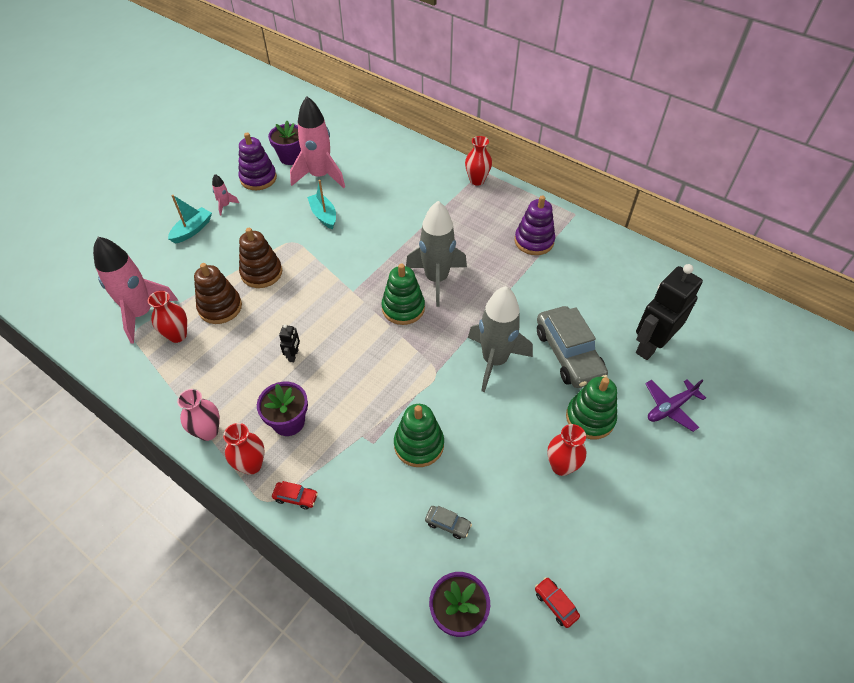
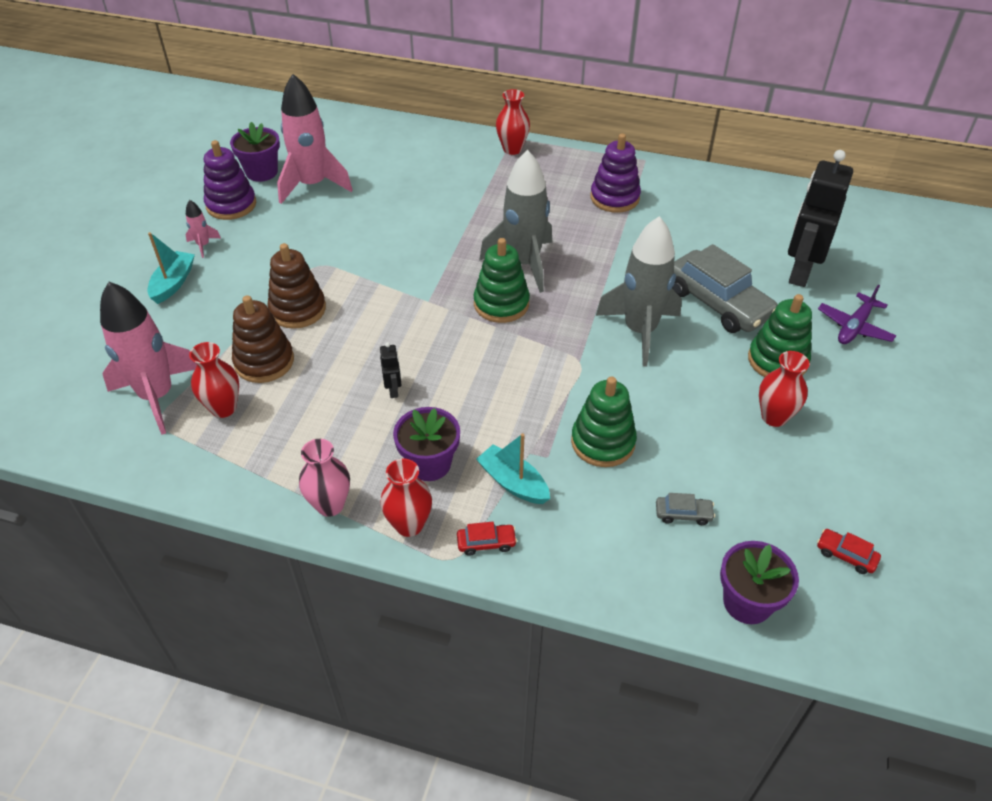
camera: 20 degrees left, 5 degrees down
turquoise boat [307,180,336,229] -> turquoise boat moved to [476,433,550,504]

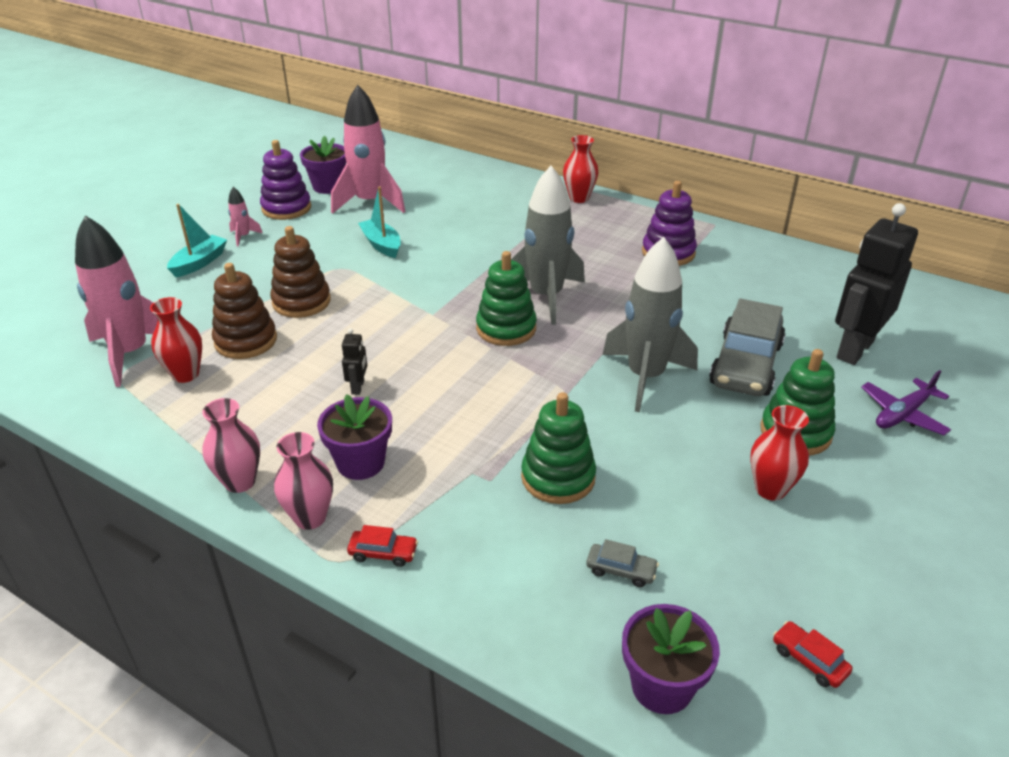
camera: 15 degrees right, 10 degrees down
red vase [380,459,432,537] -> pink vase [274,432,333,530]
turquoise boat [476,433,550,504] -> turquoise boat moved to [358,186,401,258]
grey car [672,244,778,333] -> grey car turned 45 degrees clockwise [709,299,785,396]

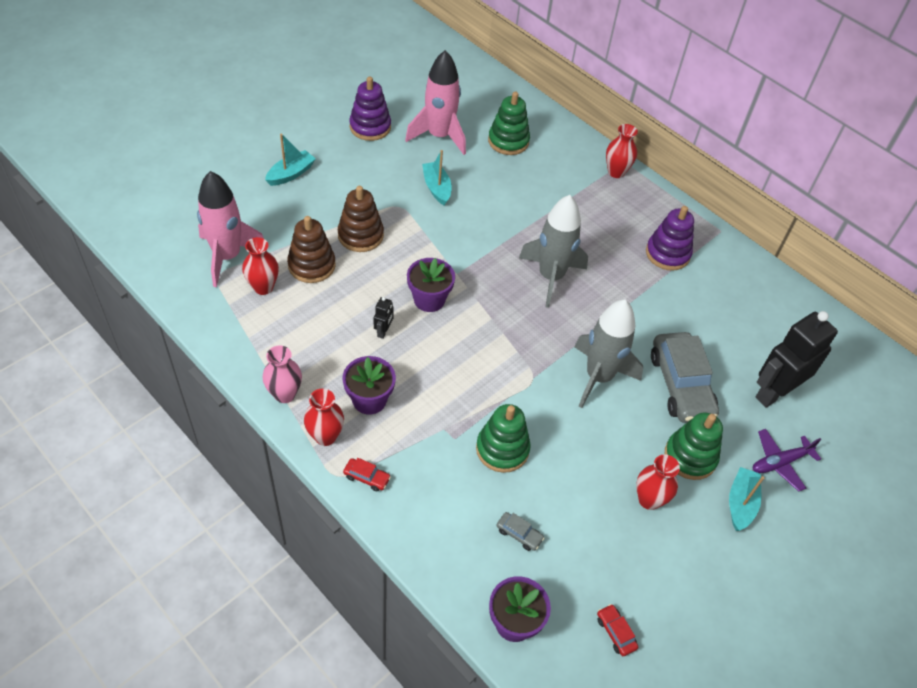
camera: 10 degrees right, 15 degrees up
pink rocket [228,187,262,247] -> none
pink vase [274,432,333,530] -> red vase [304,389,344,446]
purple flower pot [300,136,346,194] -> purple flower pot moved to [407,258,455,312]
green stacking toy [476,251,537,346] -> green stacking toy moved to [488,92,530,155]
grey car [709,299,785,396] -> grey car turned 45 degrees counterclockwise [651,332,719,423]
none -> turquoise boat [729,467,764,531]

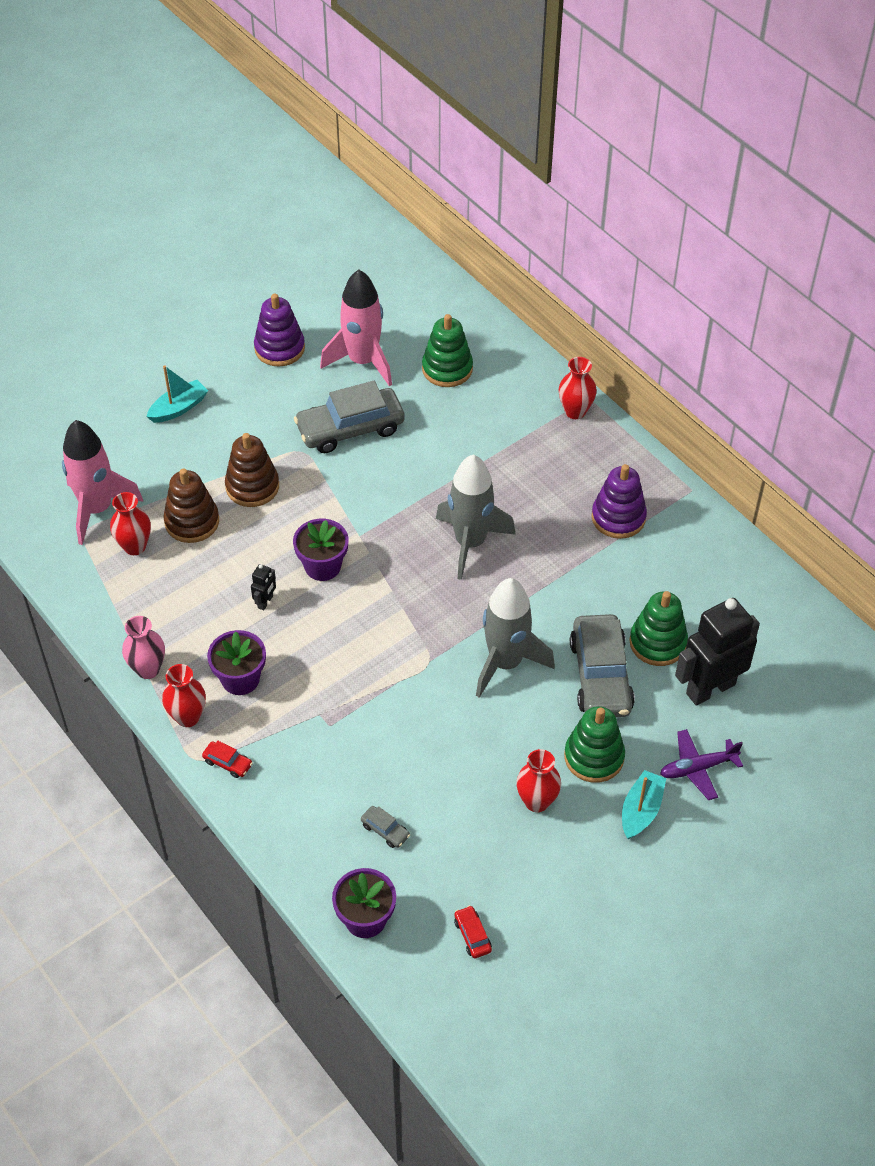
camera: 10 degrees right, 0 degrees up
turquoise boat [422,150,452,206] -> grey car [294,381,405,453]
green stacking toy [476,404,531,473] -> green stacking toy moved to [629,591,688,666]

